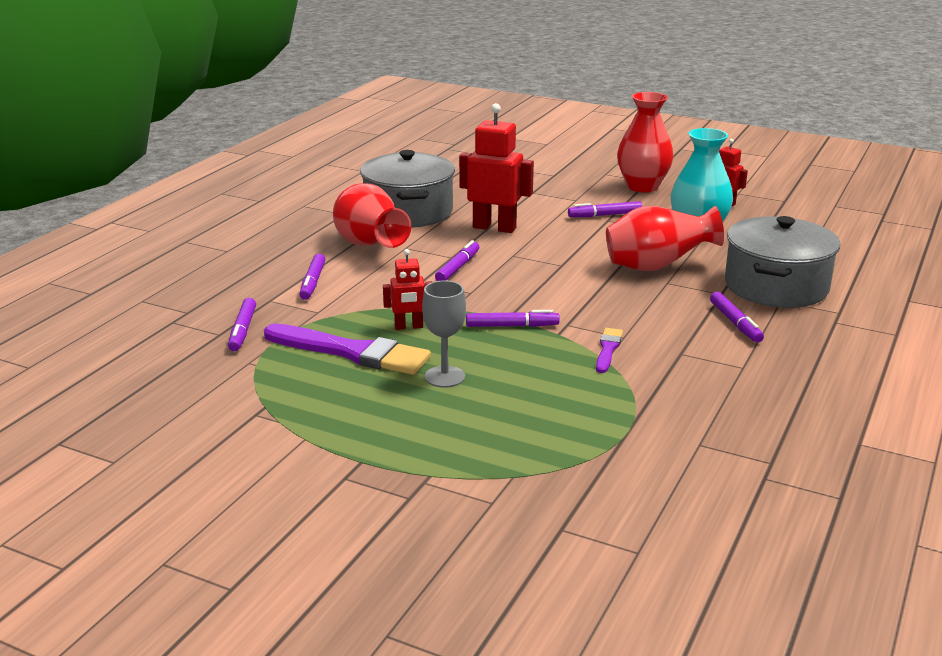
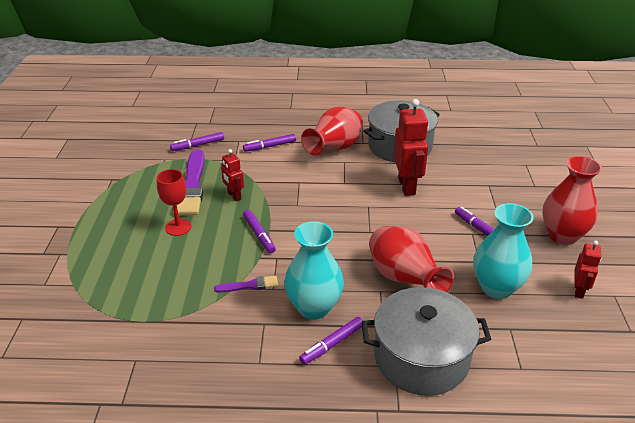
camera: 65 degrees right, 10 degrees up
grey goblet [422,281,466,388] -> red goblet [157,169,191,236]
purple marker [435,240,479,281] -> none
none -> turquoise vase [284,221,344,319]

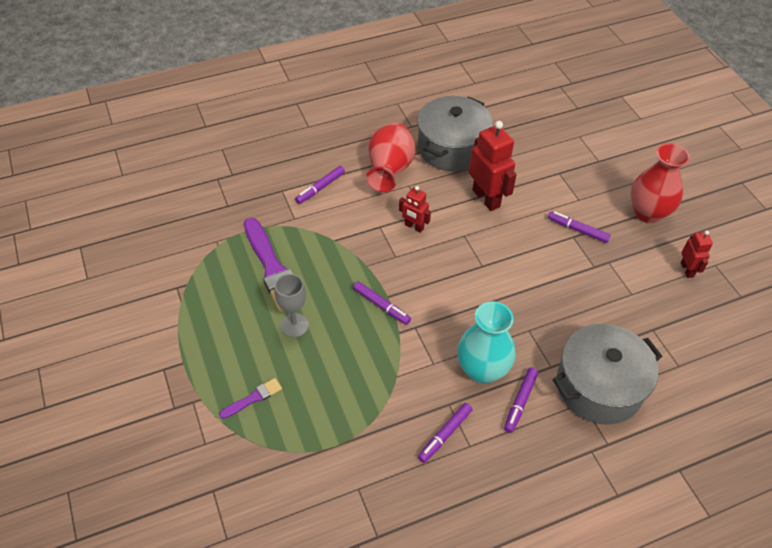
camera: 25 degrees left, 15 degrees up
red goblet [157,169,191,236] -> grey goblet [274,274,309,337]
purple marker [170,132,224,151] -> purple marker moved to [418,403,473,463]
purple brush [214,276,278,293] -> purple brush moved to [219,378,282,419]
red robot [221,149,244,201] -> red robot moved to [399,186,431,233]
red vase [369,226,454,292] -> none
turquoise vase [473,203,533,299] -> none

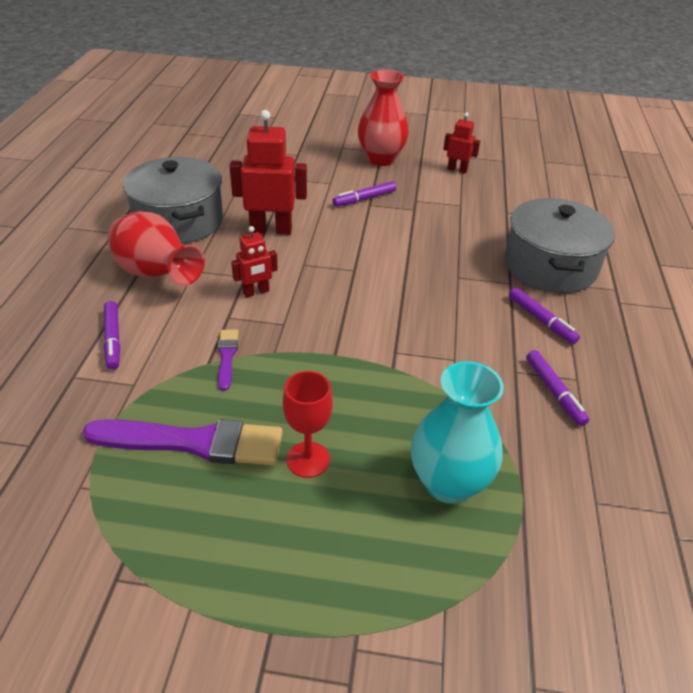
camera: 60 degrees left, 10 degrees down
purple brush [219,378,282,419] -> purple brush moved to [218,329,239,391]
grey goblet [274,274,309,337] -> red goblet [283,371,333,478]
purple marker [353,281,411,325] -> none
turquoise vase [457,301,516,384] -> turquoise vase moved to [411,361,504,504]

